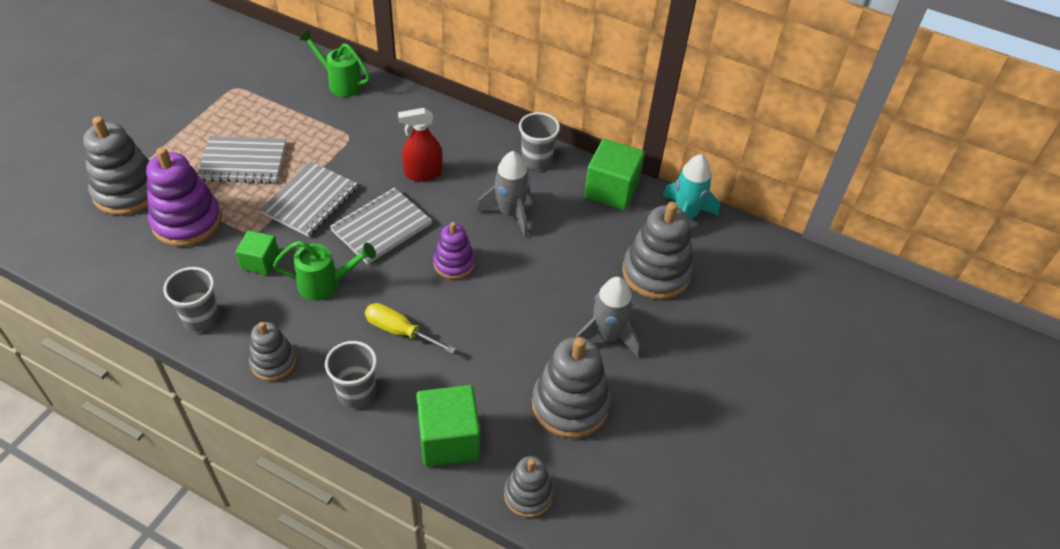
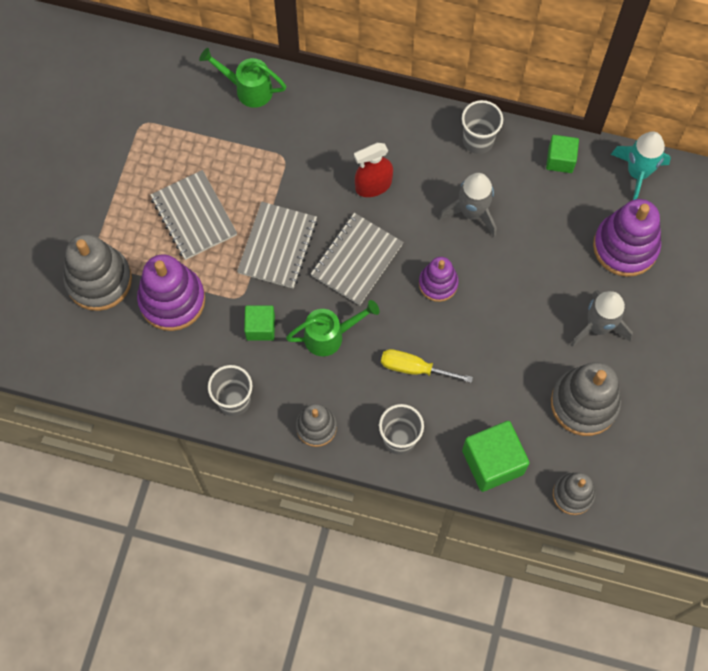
camera: 10 degrees left, 20 degrees up
grey notebook [197,136,286,183] -> grey notebook turned 75 degrees clockwise [150,170,237,260]
green cube [584,139,645,210] -> green cube [546,135,579,173], size x0.60
grey stacking toy [622,202,693,300] -> purple stacking toy [593,199,661,277]

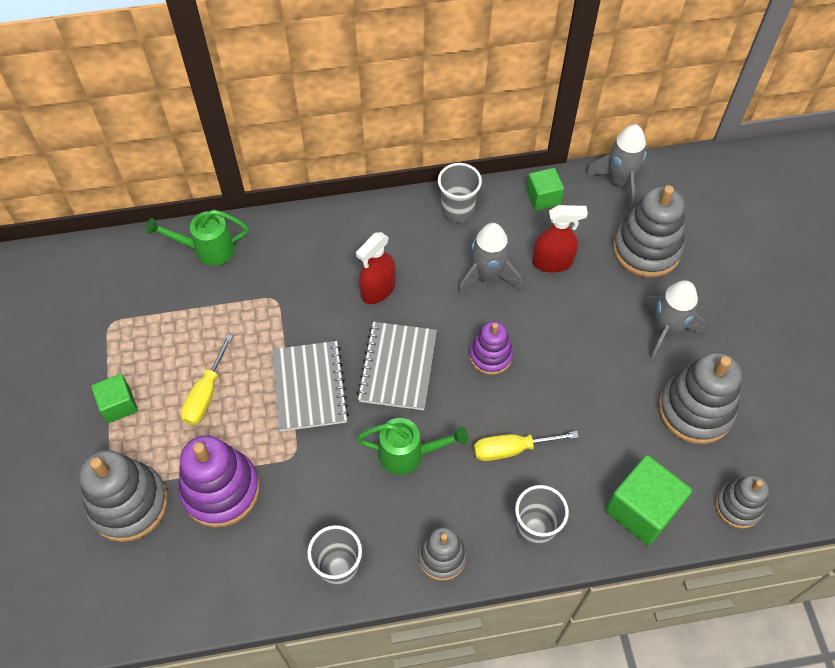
camera: 25 degrees left, 10 degrees down
grey notebook [150,170,237,260] -> yellow screwdriver [181,334,233,425]
green cube [244,305,275,341] -> green cube moved to [91,374,138,423]
green watering can [286,300,379,356] -> green watering can turned 45 degrees clockwise [356,418,468,475]
purple stacking toy [593,199,661,277] -> grey stacking toy [613,185,685,277]
turquoise rocket [611,131,671,200] -> grey rocket [586,124,647,209]
none -> red spray bottle [533,205,588,273]

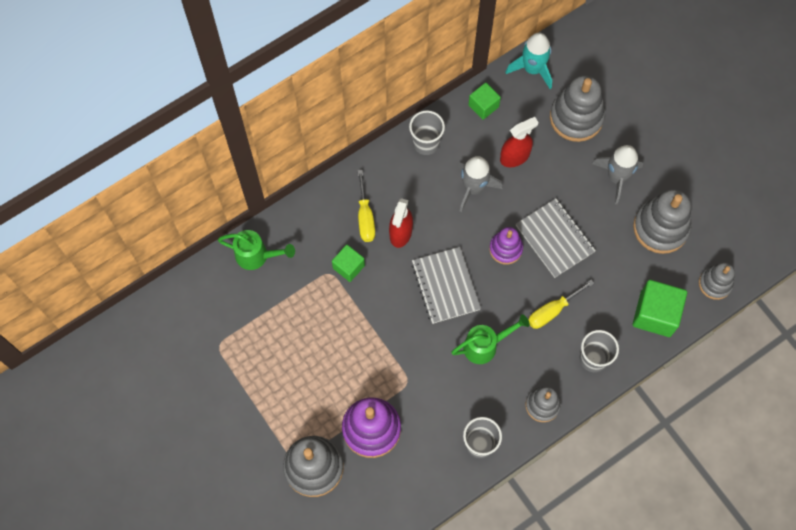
camera: 25 degrees left, 10 degrees up
green cube [91,374,138,423] -> green cube moved to [332,245,365,282]
green watering can [146,210,248,266] -> green watering can turned 135 degrees counterclockwise [218,230,295,270]
yellow screwdriver [181,334,233,425] -> yellow screwdriver moved to [358,170,375,242]
grey notebook [272,341,349,431] -> grey notebook moved to [516,198,596,278]
grey rocket [586,124,647,209] -> turquoise rocket [505,33,552,89]

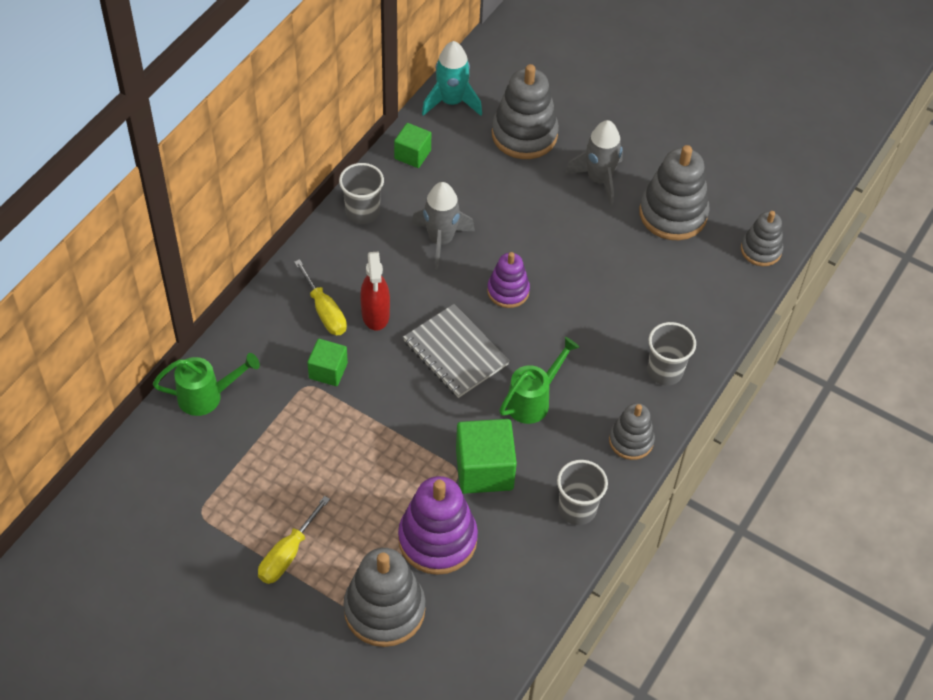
camera: 25 degrees left, 15 degrees down
red spray bottle [500,117,538,167] -> none
grey notebook [516,198,596,278] -> none
yellow screwdriver [529,280,594,329] -> yellow screwdriver moved to [258,496,330,584]
green cube [633,280,687,337] -> green cube moved to [456,419,517,494]

